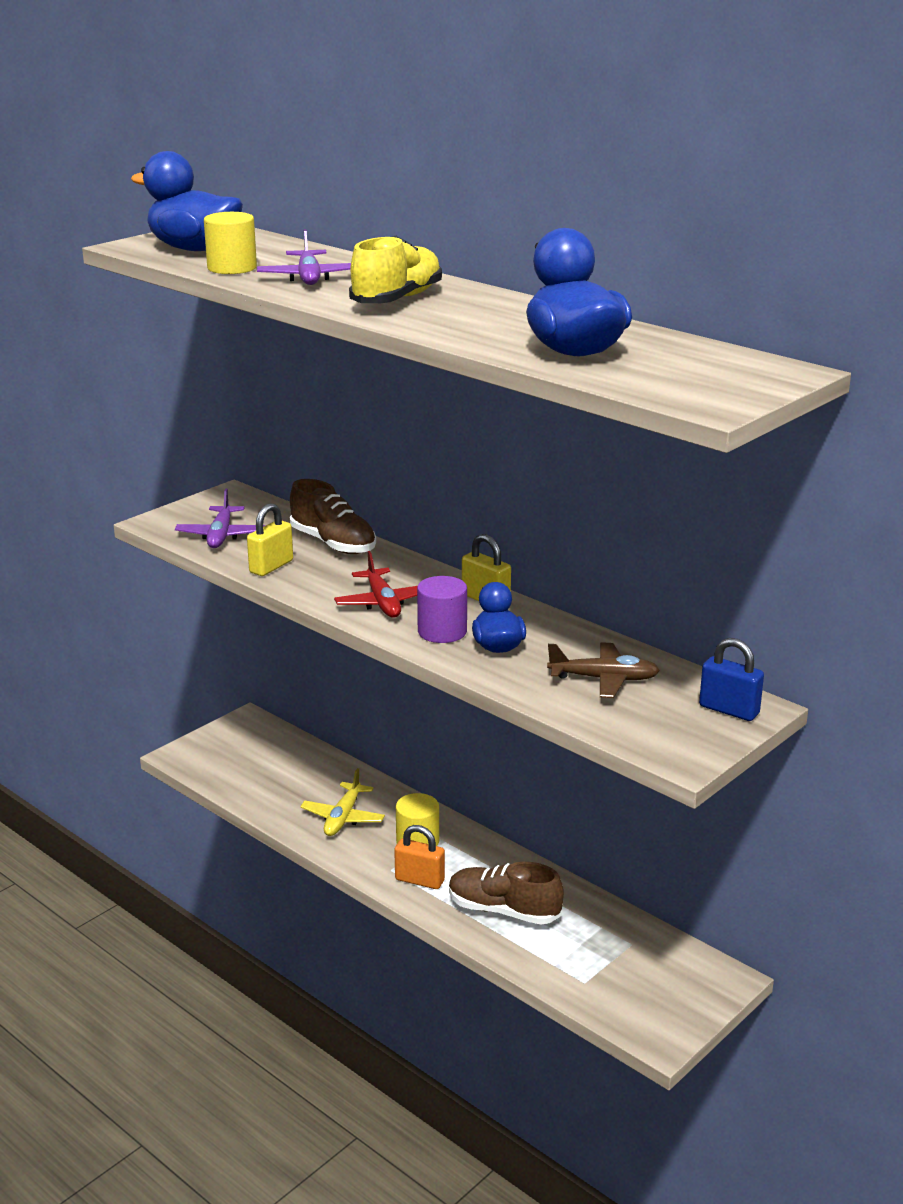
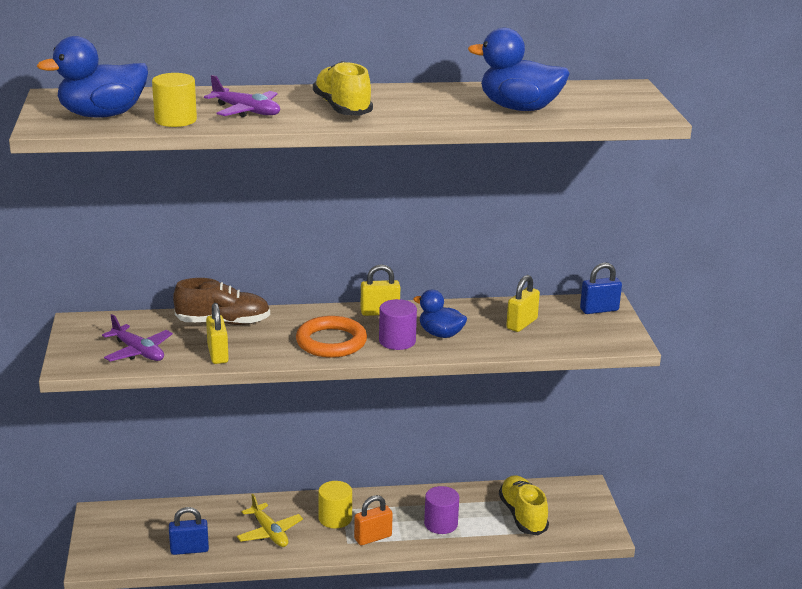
camera: 50 degrees left, 0 degrees up
red plane [334,551,417,618] -> orange ring [296,316,367,358]
brown shoe [449,862,564,925] -> purple cylinder [424,486,459,534]
brown plane [547,642,660,698] -> yellow padlock [506,275,540,332]
none -> blue padlock [169,507,209,555]
none -> yellow shoe [499,475,549,535]

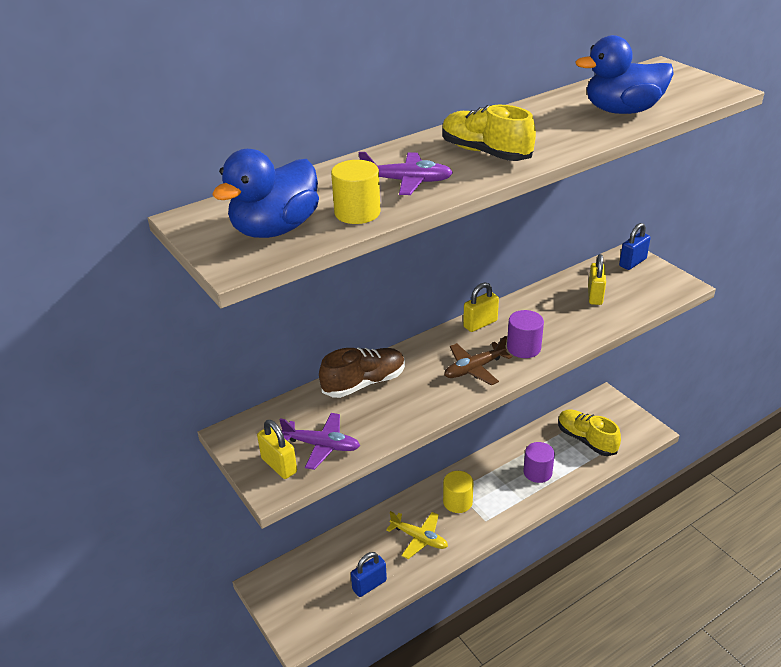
camera: 25 degrees left, 10 degrees up
yellow padlock [206,303,229,364] -> yellow padlock moved to [257,420,297,479]
orange ring [296,316,367,358] -> brown plane [444,336,512,385]
orange padlock [354,495,393,545] -> none
blue duck [413,290,467,338] -> none

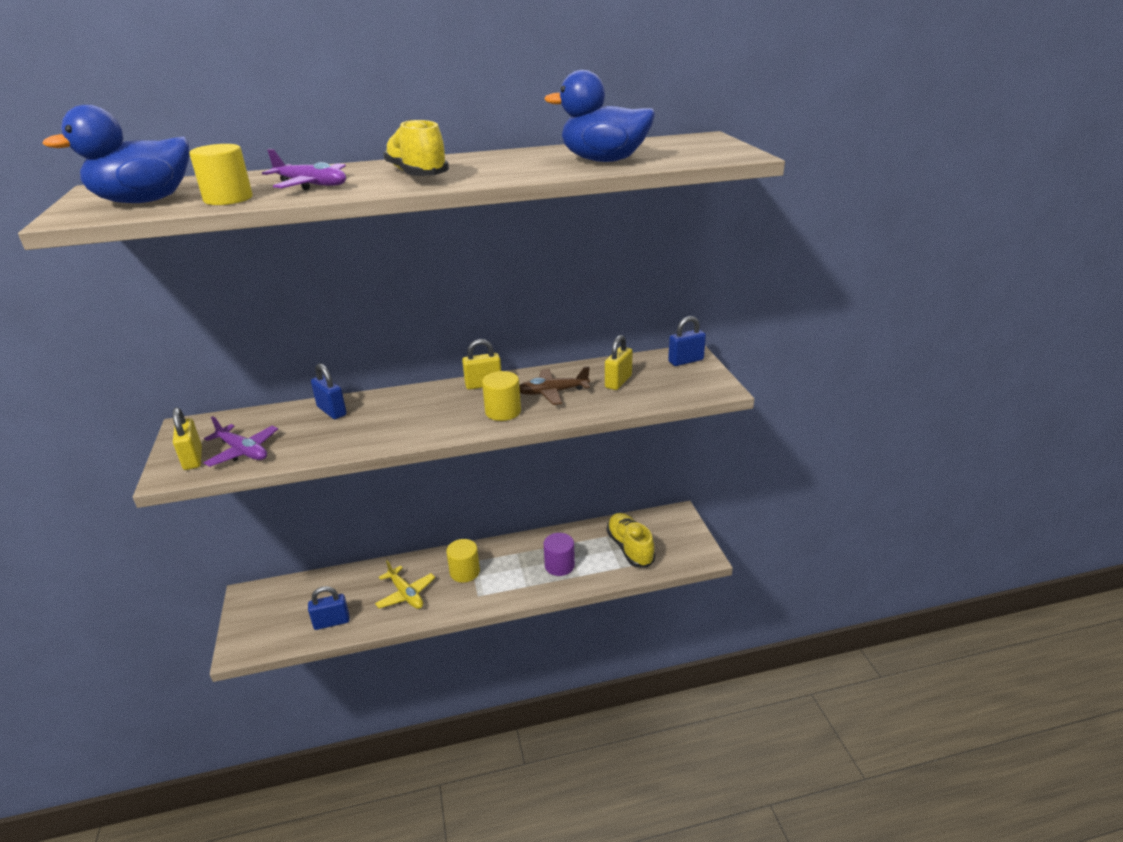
camera: 20 degrees right, 5 degrees down
brown shoe [319,347,405,398] -> blue padlock [311,363,347,419]
brown plane [444,336,512,385] -> brown plane moved to [519,366,590,405]
purple cylinder [507,310,544,358] -> yellow cylinder [482,371,521,421]

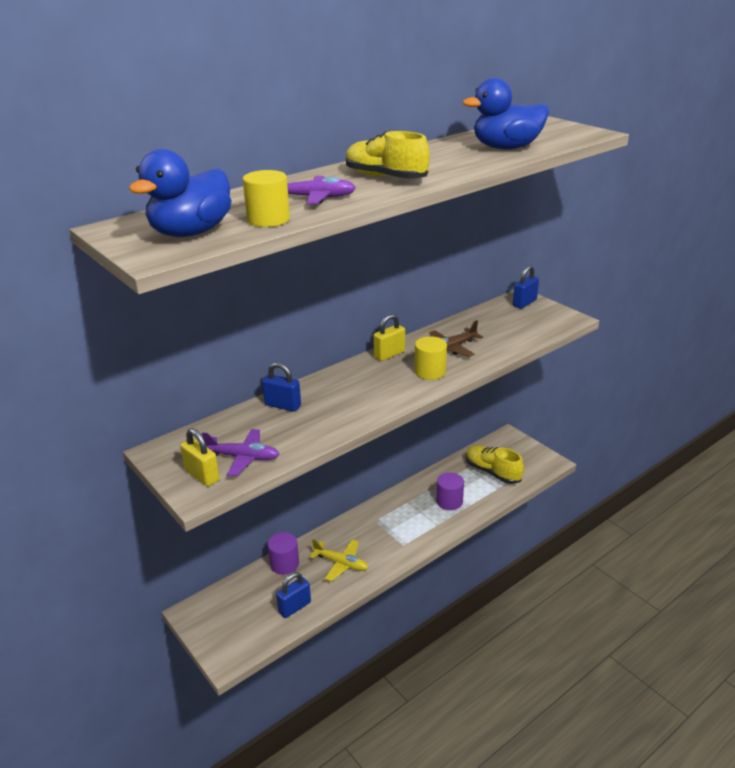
camera: 25 degrees left, 0 degrees up
yellow cylinder [446,539,480,583] -> none
yellow padlock [605,335,633,390] -> none
none -> purple cylinder [268,532,299,575]

